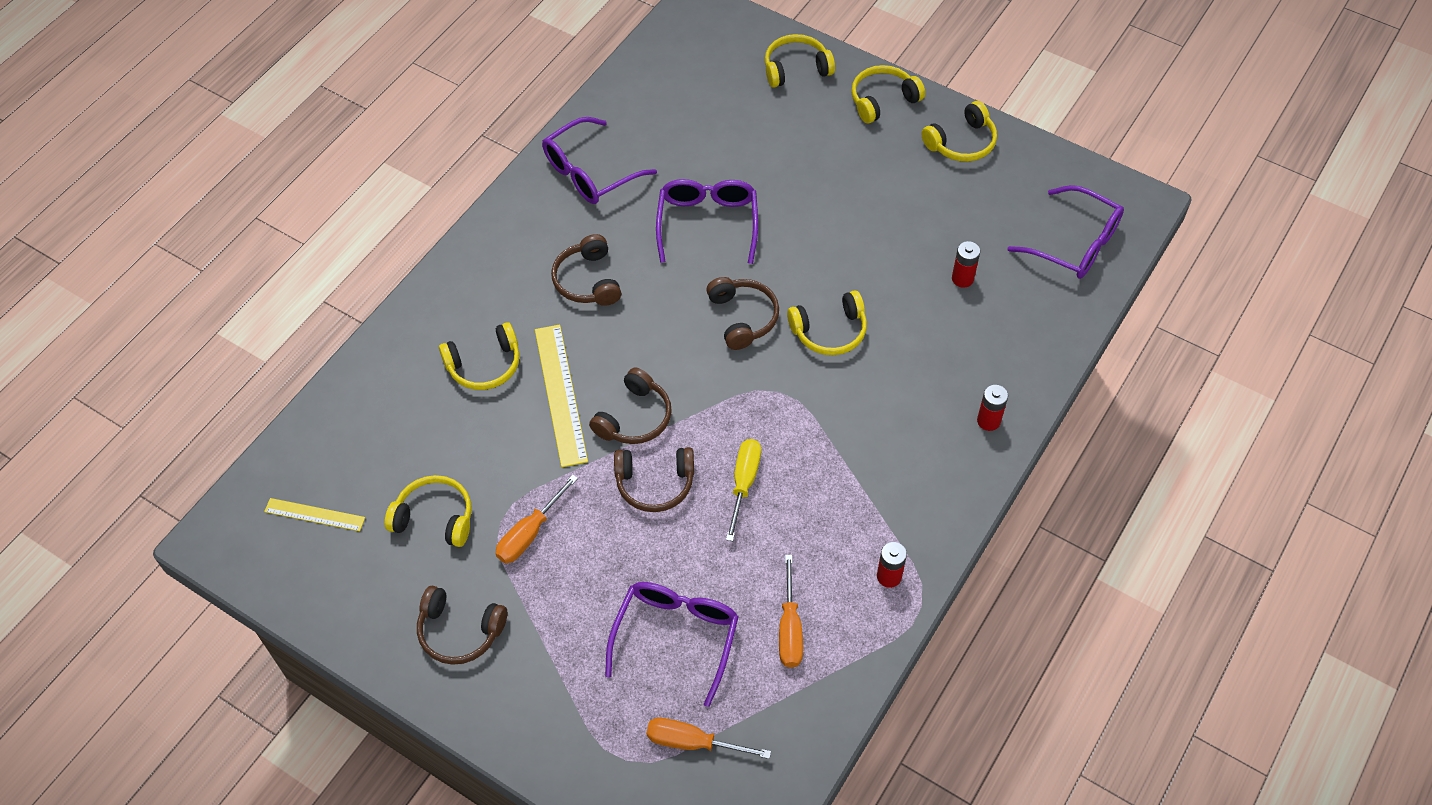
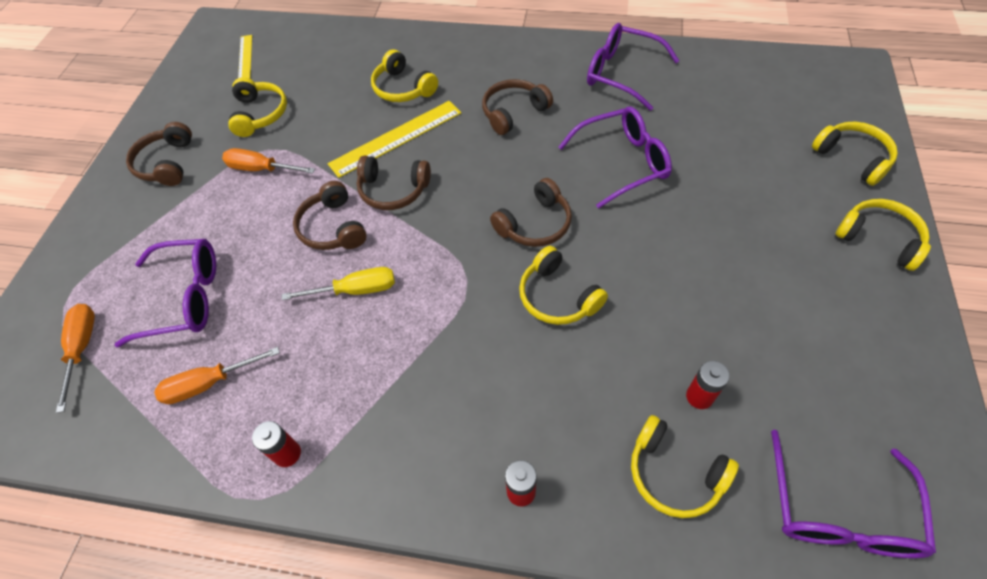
camera: 70 degrees right, 0 degrees up
yellow headphones [921,101,997,162] -> yellow headphones moved to [631,415,739,518]

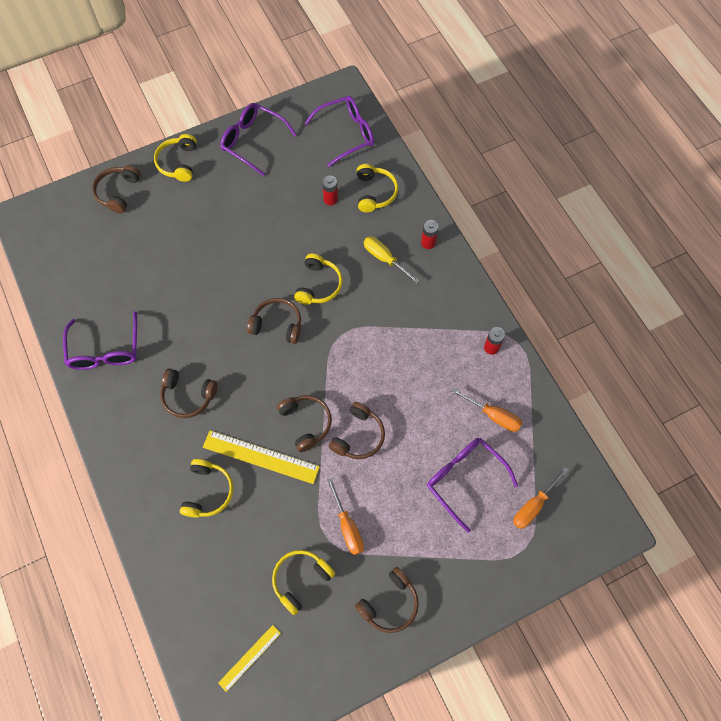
camera: 130 degrees left, 10 degrees up
yellow screwdriver [282,267,395,300] -> yellow screwdriver moved to [364,236,420,284]
purple glasses [559,107,672,209] -> purple glasses moved to [220,103,297,176]
yellow headphones [812,122,898,186] -> brown headphones [92,165,141,213]

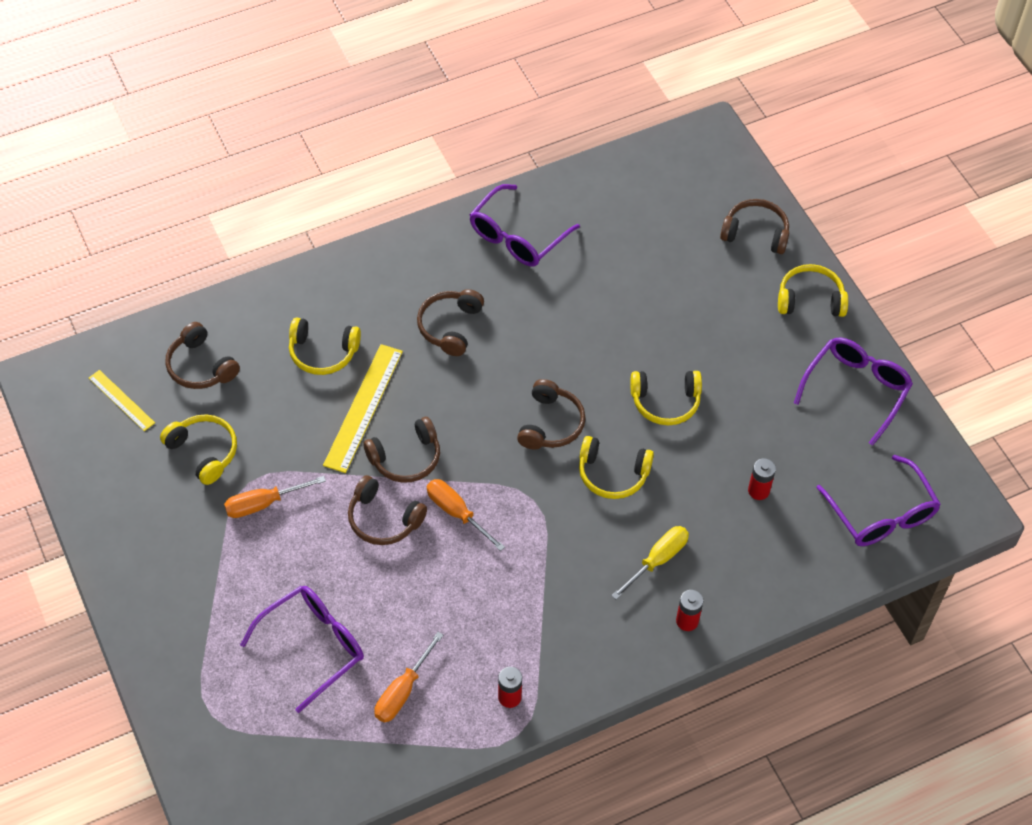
camera: 90 degrees right, 10 degrees down
purple glasses [63,311,137,370] -> purple glasses turned 45 degrees counterclockwise [469,184,580,266]
brown headphones [355,567,419,633] -> brown headphones moved to [165,322,240,389]
yellow headphones [357,164,398,212] -> yellow headphones moved to [630,371,702,425]
orange screwdriver [513,467,569,529] -> orange screwdriver moved to [427,479,505,551]

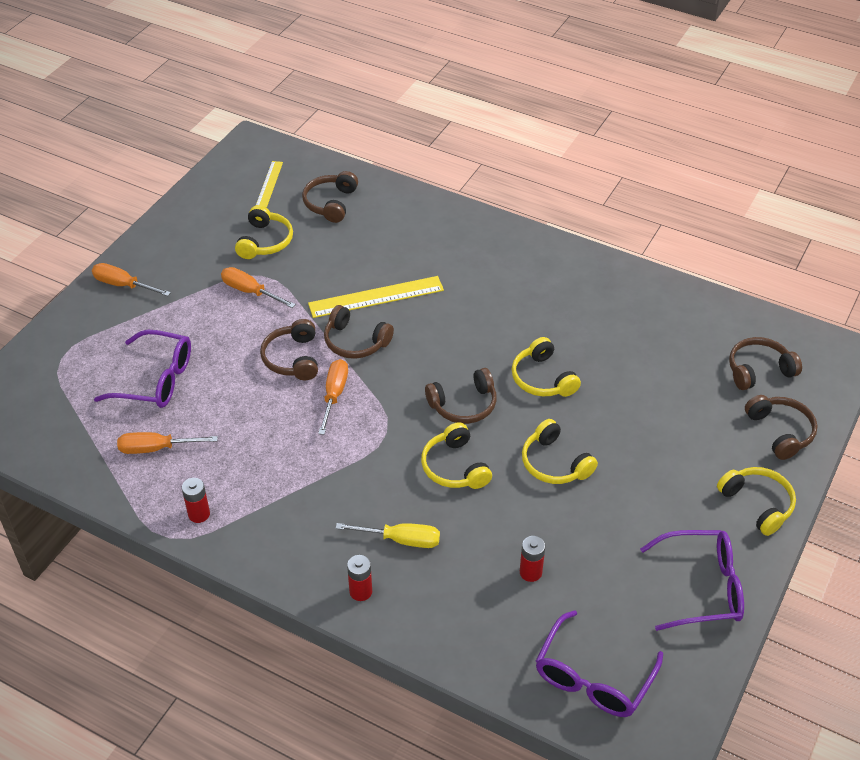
camera: 55 degrees right, 10 degrees down
yellow headphones [289,318,361,375] -> yellow headphones moved to [512,337,581,397]
brown headphones [417,289,484,356] -> brown headphones moved to [729,337,802,390]
purple glasses [469,184,580,266] -> none
none -> orange screwdriver [92,263,171,296]

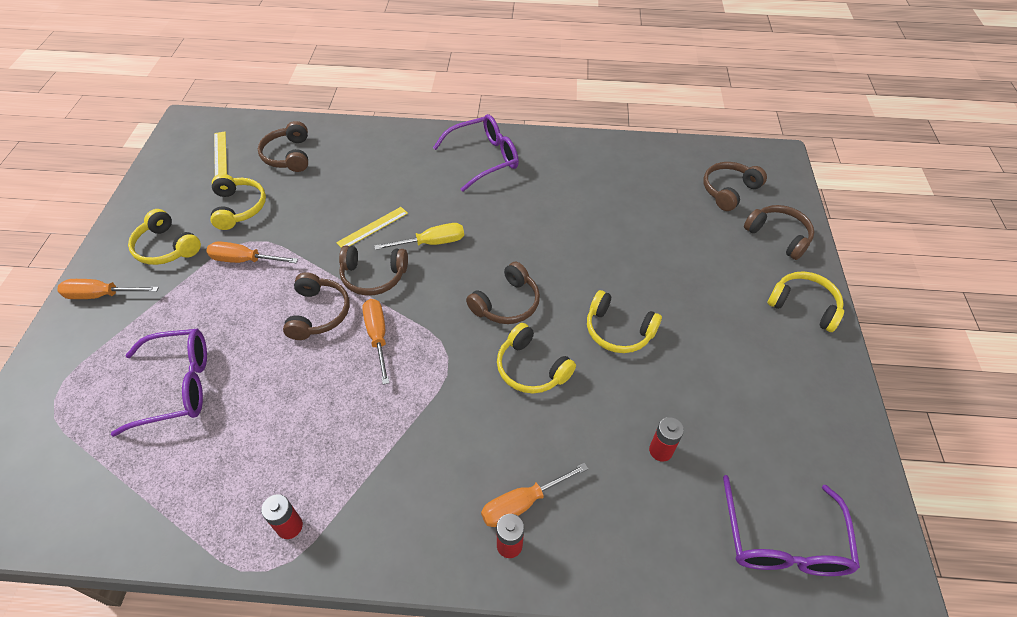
camera: 25 degrees left, 5 degrees up
orange screwdriver [117,432,218,454] -> orange screwdriver moved to [481,463,588,527]
brown headphones [260,319,318,380] -> brown headphones turned 150 degrees counterclockwise [283,272,349,340]
yellow ruler [308,276,444,318] -> yellow ruler [336,207,408,248], size x0.58
yellow screwdriver [336,523,440,548] -> yellow screwdriver moved to [374,223,464,250]
yellow headphones [512,337,581,397] -> yellow headphones moved to [128,209,201,265]
purple glasses [640,530,744,631] -> purple glasses moved to [433,114,519,192]

